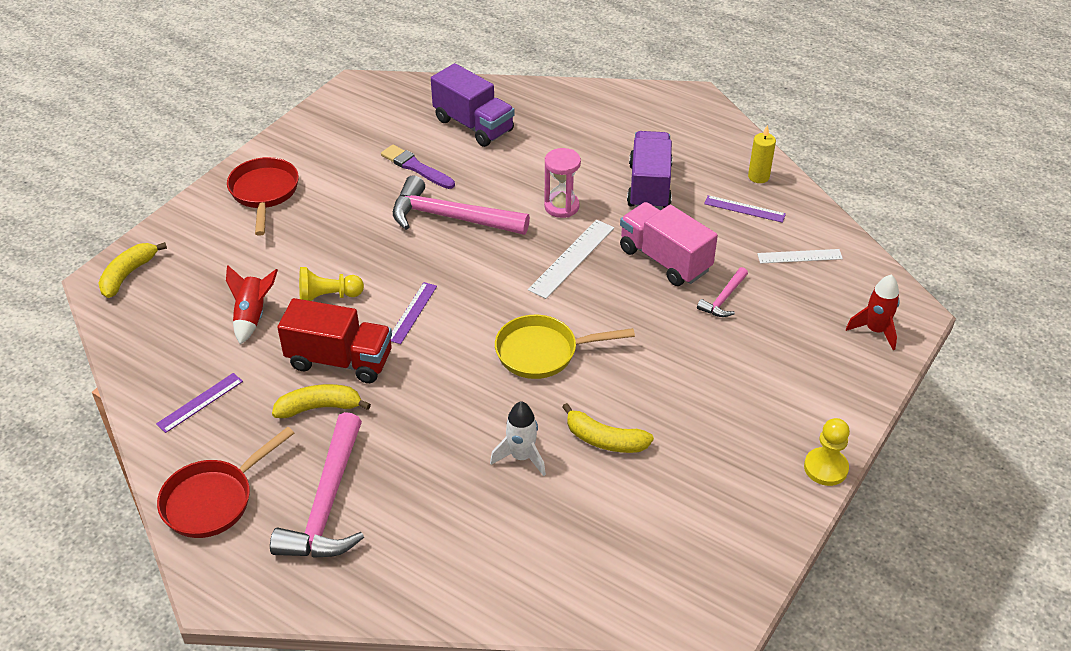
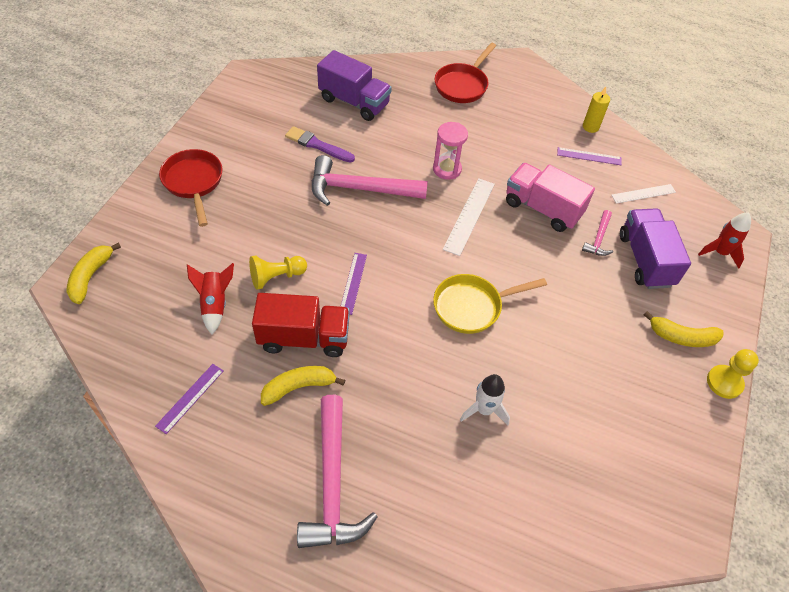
camera: 15 degrees left, 10 degrees up
red pan [157,427,294,538] -> red pan moved to [435,43,496,103]
yellow banana [562,403,654,453] -> yellow banana moved to [644,311,724,347]
purple truck [627,131,673,210] -> purple truck moved to [620,208,691,289]

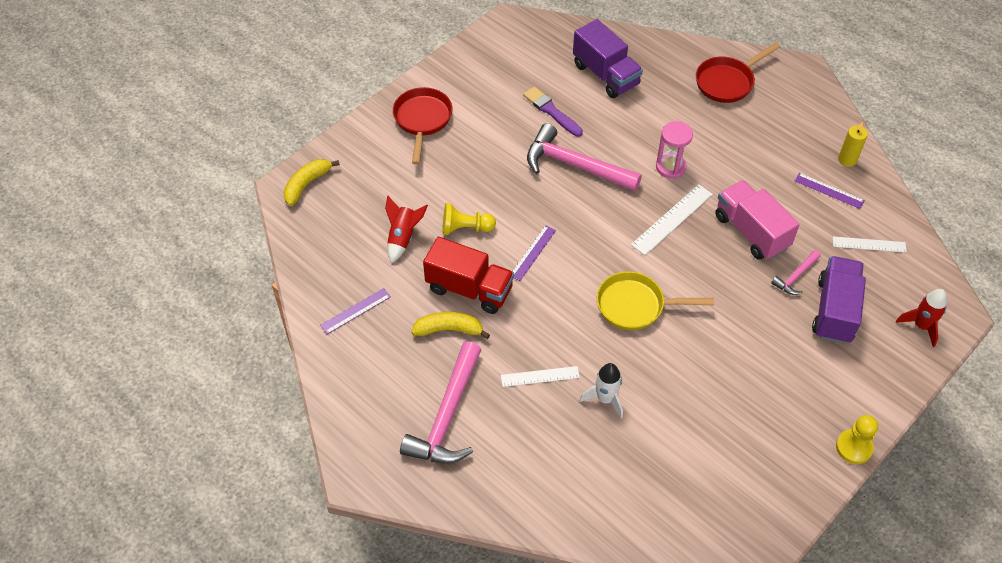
camera: 25 degrees right, 0 degrees up
yellow banana [644,311,724,347] -> none
none -> white ruler [501,366,580,387]

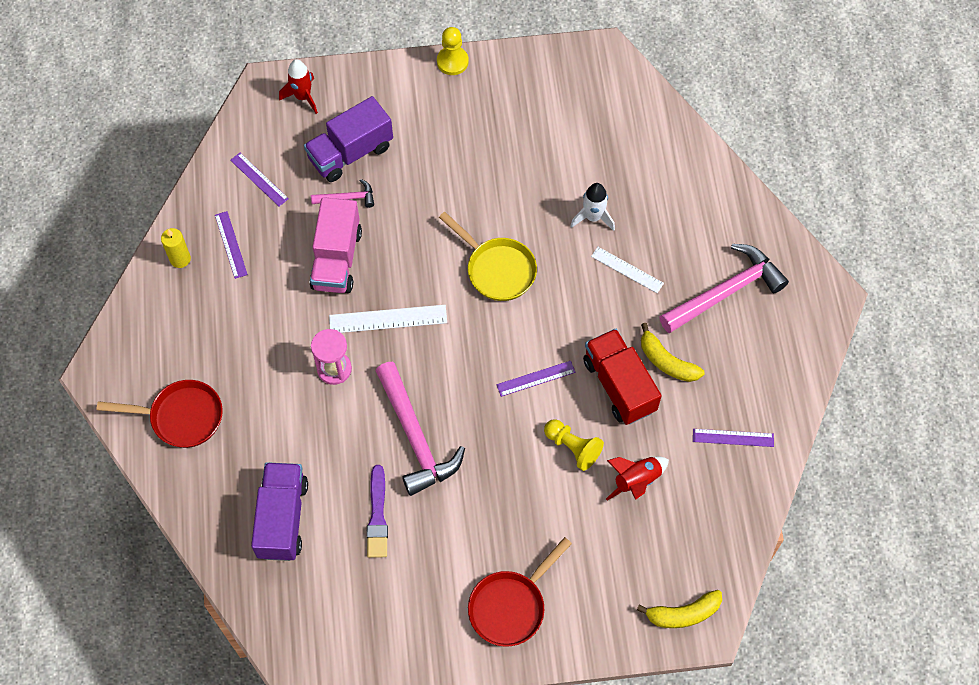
camera: 140 degrees left, 10 degrees up
white ruler [833,236,907,253] -> purple ruler [230,153,289,206]

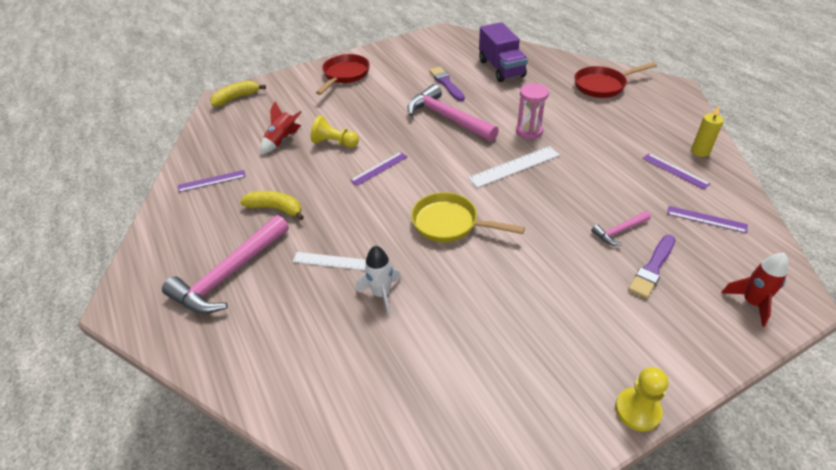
camera: 160 degrees right, 20 degrees down
purple truck [304,96,393,182] -> purple brush [628,235,676,299]
pink truck [310,197,362,293] -> none
red truck [583,329,662,425] -> none

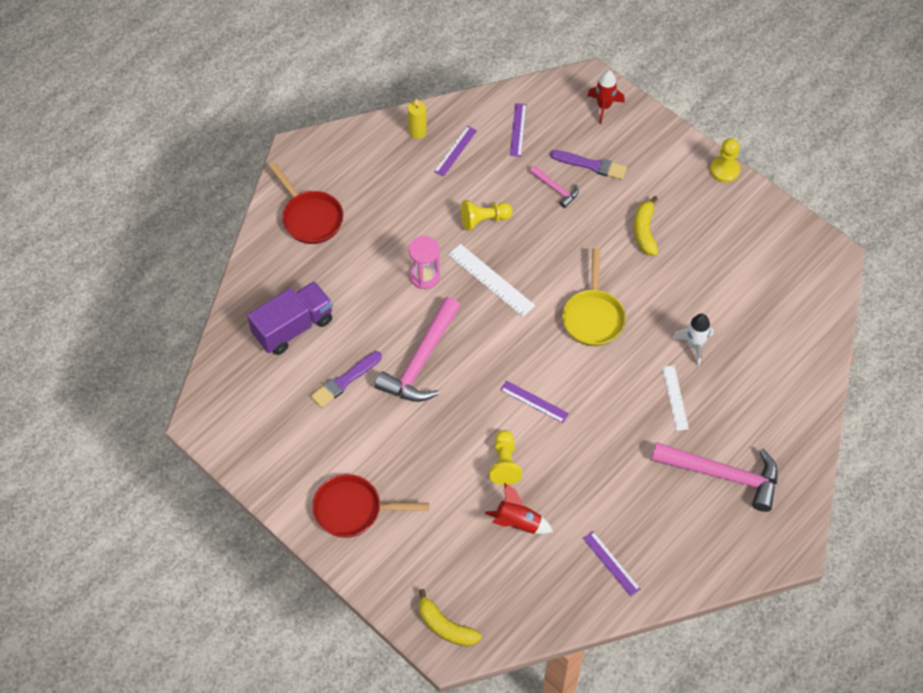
camera: 110 degrees left, 15 degrees up
yellow banana [240,191,304,220] -> yellow banana moved to [634,196,658,256]
none -> yellow pawn [461,200,513,231]

